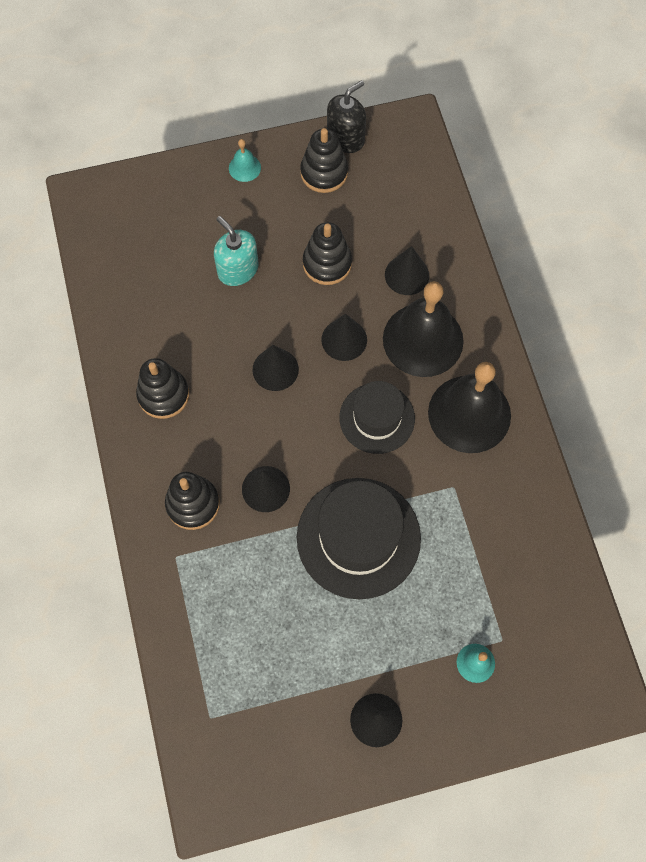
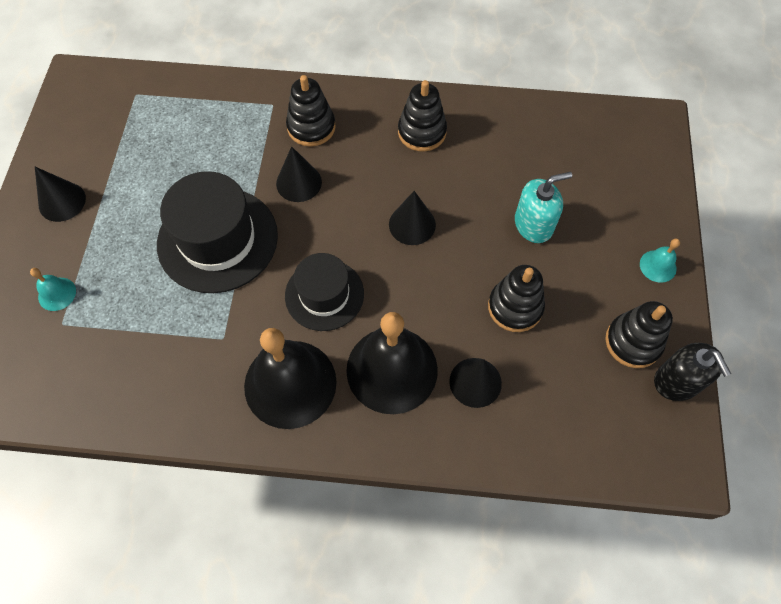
camera: 110 degrees right, 5 degrees down
black cone [322,314,367,361] -> none

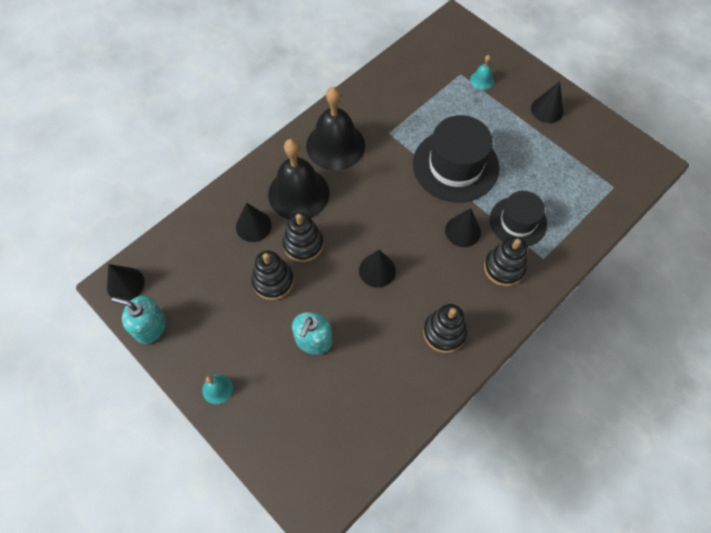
camera: 130 degrees right, 0 degrees up
black hat [285,253,364,331] -> black hat moved to [490,191,547,247]
black stacking toy [605,301,673,368] -> black stacking toy moved to [283,212,323,262]
black soap dispenser [654,343,731,401] -> turquoise soap dispenser [112,296,166,344]
none -> black cone [107,264,145,301]

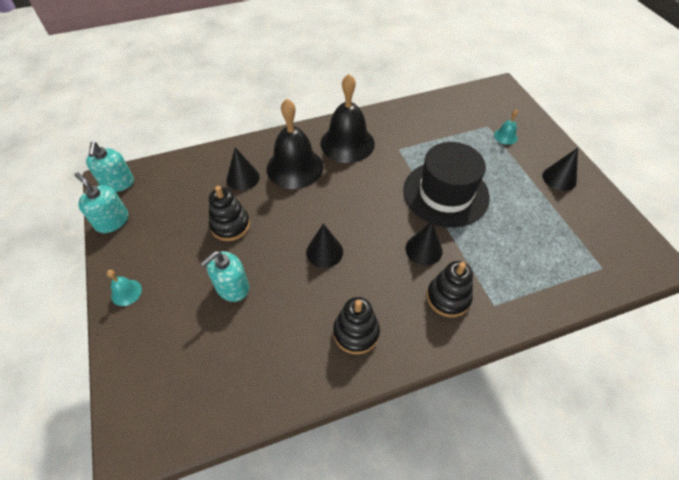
camera: 25 degrees right, 10 degrees down
black cone [107,264,145,301] -> turquoise soap dispenser [86,142,134,192]
black stacking toy [283,212,323,262] -> none
black hat [490,191,547,247] -> none

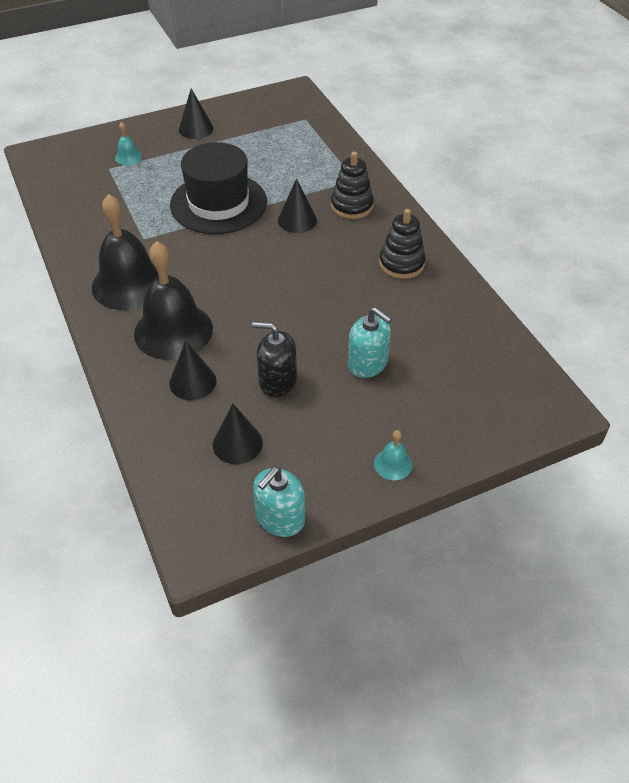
camera: 95 degrees left, 5 degrees down
turquoise soap dispenser [86,142,134,192] -> none
black stacking toy [209,186,250,241] -> black soap dispenser [252,322,297,397]
black cone [306,224,343,268] -> black cone moved to [213,404,263,464]

